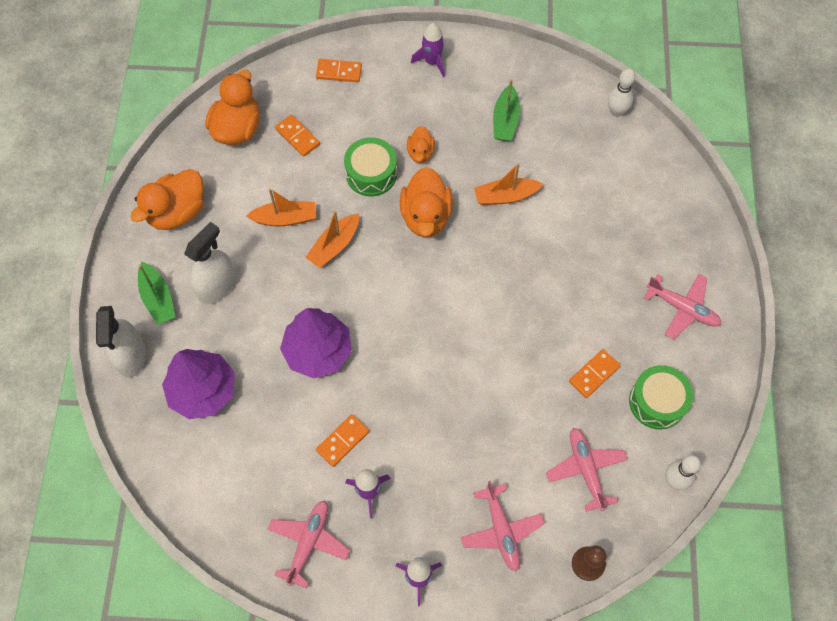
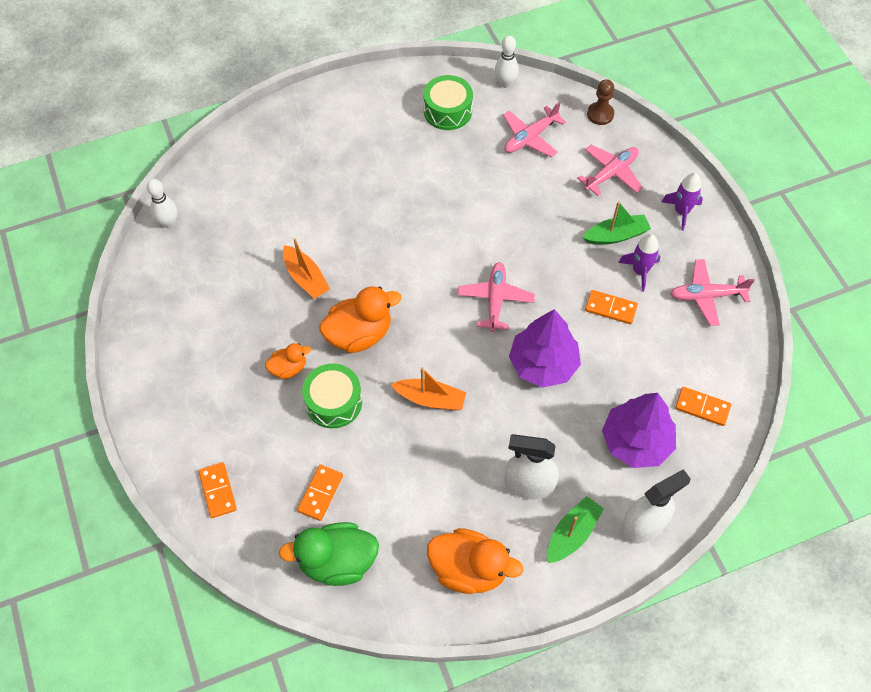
camera: 115 degrees left, 5 degrees down
orange duck [205,70,260,145] -> green duck [279,522,379,586]
orange boat [246,188,316,226] -> none
purple rocket [411,23,445,78] -> none
green boat [493,80,520,141] -> green boat moved to [582,201,651,245]
orange domino [569,349,621,398] -> orange domino moved to [675,387,731,426]
pink plane [644,274,721,339] -> pink plane moved to [458,262,535,332]

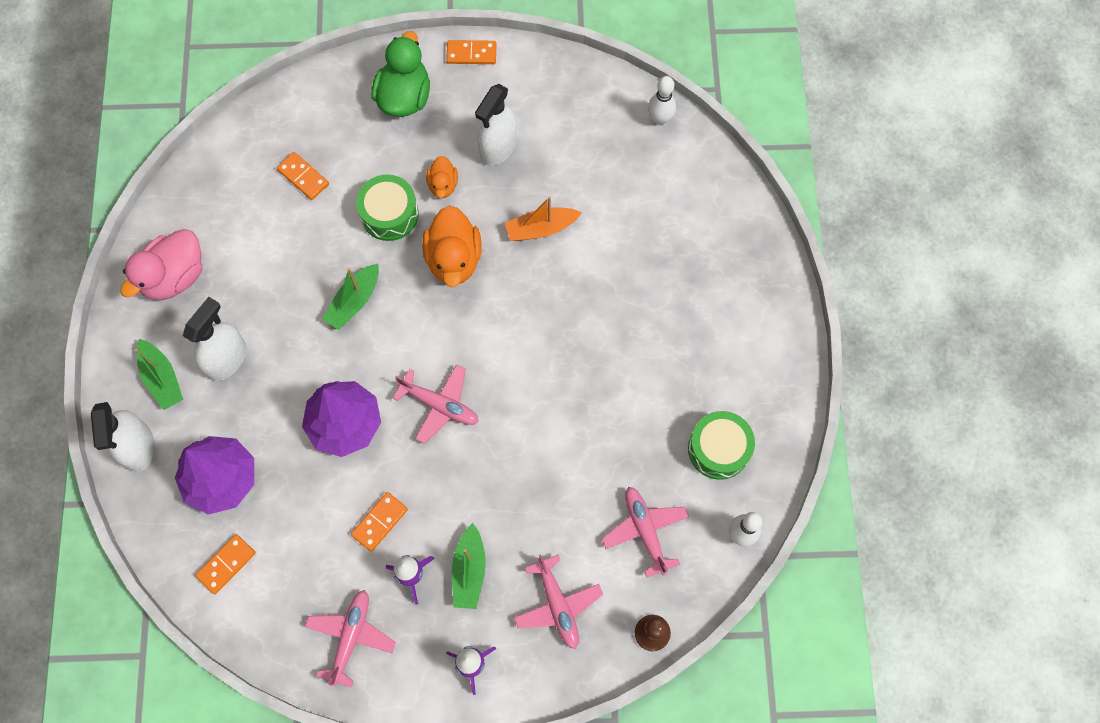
camera: 110 degrees right, 10 degrees up
orange domino [199,462,237,518] -> orange domino moved to [446,40,496,64]
green duck [279,522,379,586] -> green duck moved to [372,31,430,117]
orange boat [391,367,466,410] -> green boat [322,264,379,330]
orange duck [427,528,523,594] -> pink duck [120,229,202,300]
none -> white spray bottle [475,84,517,166]

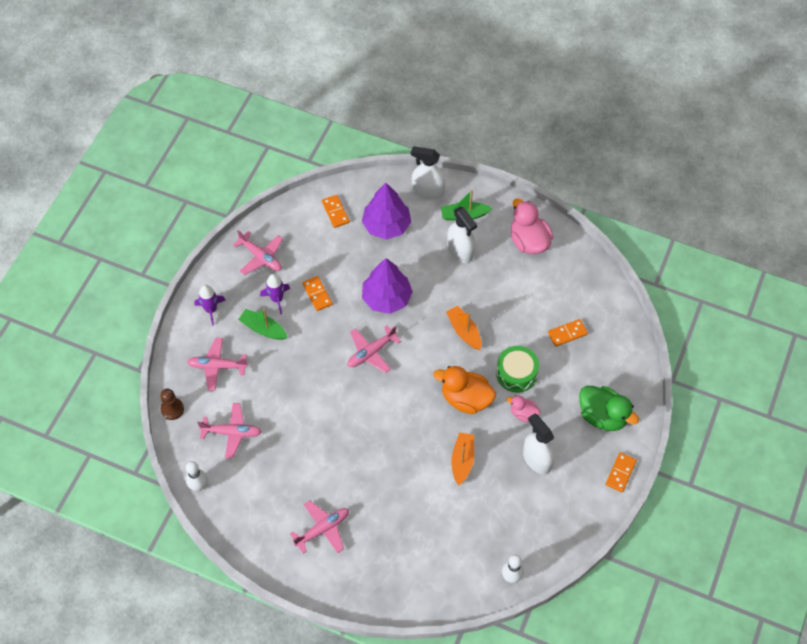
camera: 115 degrees right, 10 degrees down
green boat [322,264,379,330] -> orange boat [446,306,482,350]
orange duck [426,156,458,198] -> pink duck [507,395,540,422]
green drum [688,411,755,480] -> none
none -> pink plane [290,501,349,554]

